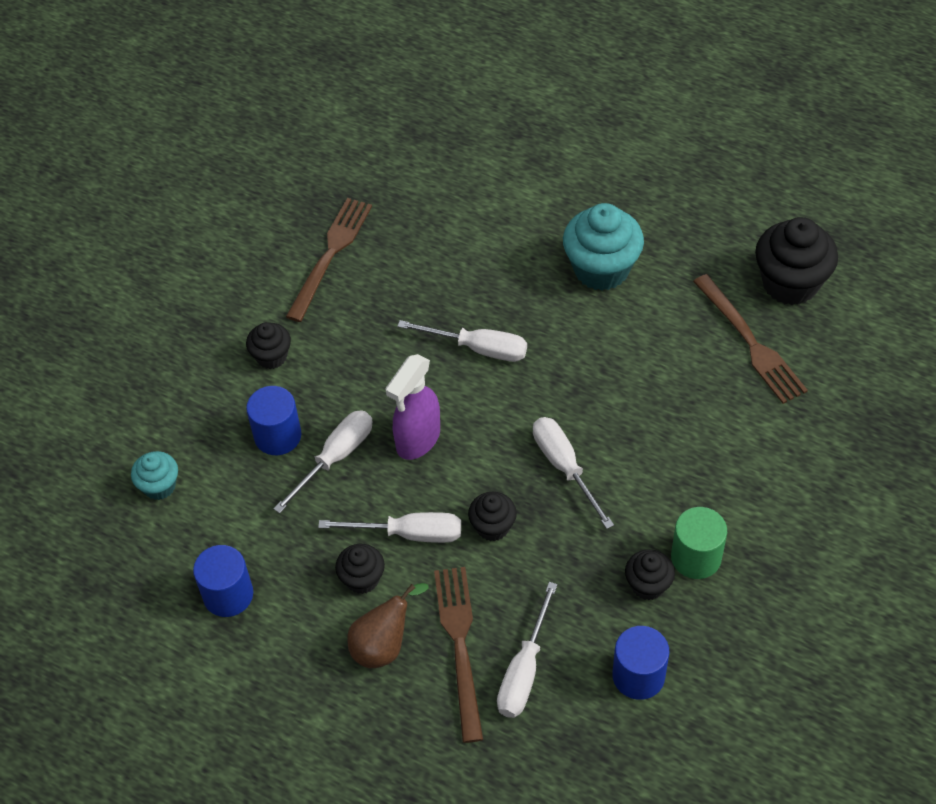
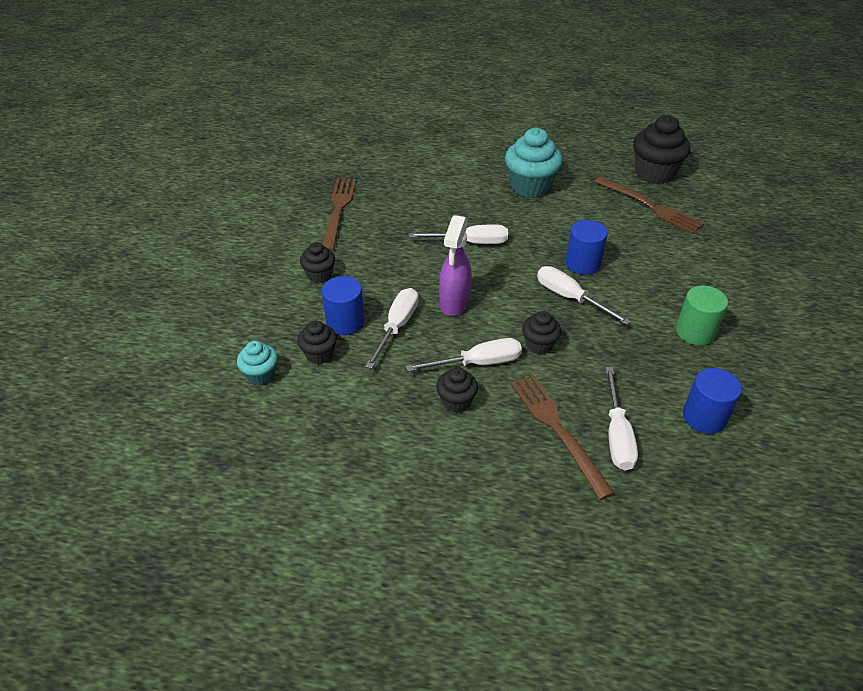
camera: 20 degrees left, 10 degrees down
blue cylinder [193,545,253,617] -> blue cylinder moved to [565,220,608,275]
brown pear [347,583,429,668] -> none
black cupcake [625,549,675,600] -> black cupcake moved to [297,321,337,364]

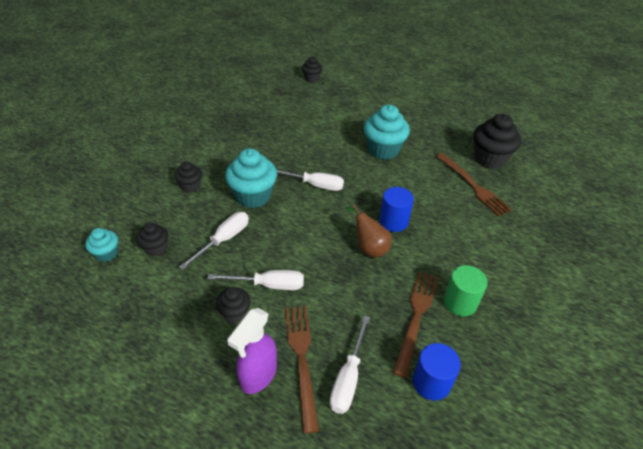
camera: 15 degrees right, 0 degrees up
brown fork [322,178,356,251] -> brown fork moved to [393,271,439,378]
blue cylinder [322,276,365,335] -> none
purple spray bottle [439,215,472,316] -> purple spray bottle moved to [227,308,277,394]
black cupcake [522,311,561,355] -> black cupcake moved to [302,56,323,82]
white screwdriver [537,266,631,325] -> brown pear [346,205,392,258]
none -> turquoise cupcake [225,148,277,208]

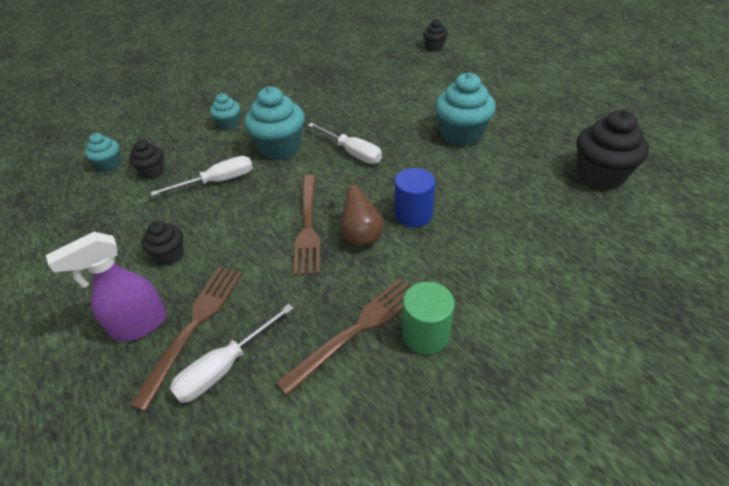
camera: 30 degrees right, 0 degrees up
black cupcake [174,161,202,192] -> turquoise cupcake [210,93,240,130]
white screwdriver [208,270,304,290] -> none
blue cylinder [413,343,461,400] -> none
brown fork [436,153,512,217] -> brown fork moved to [293,175,320,276]

